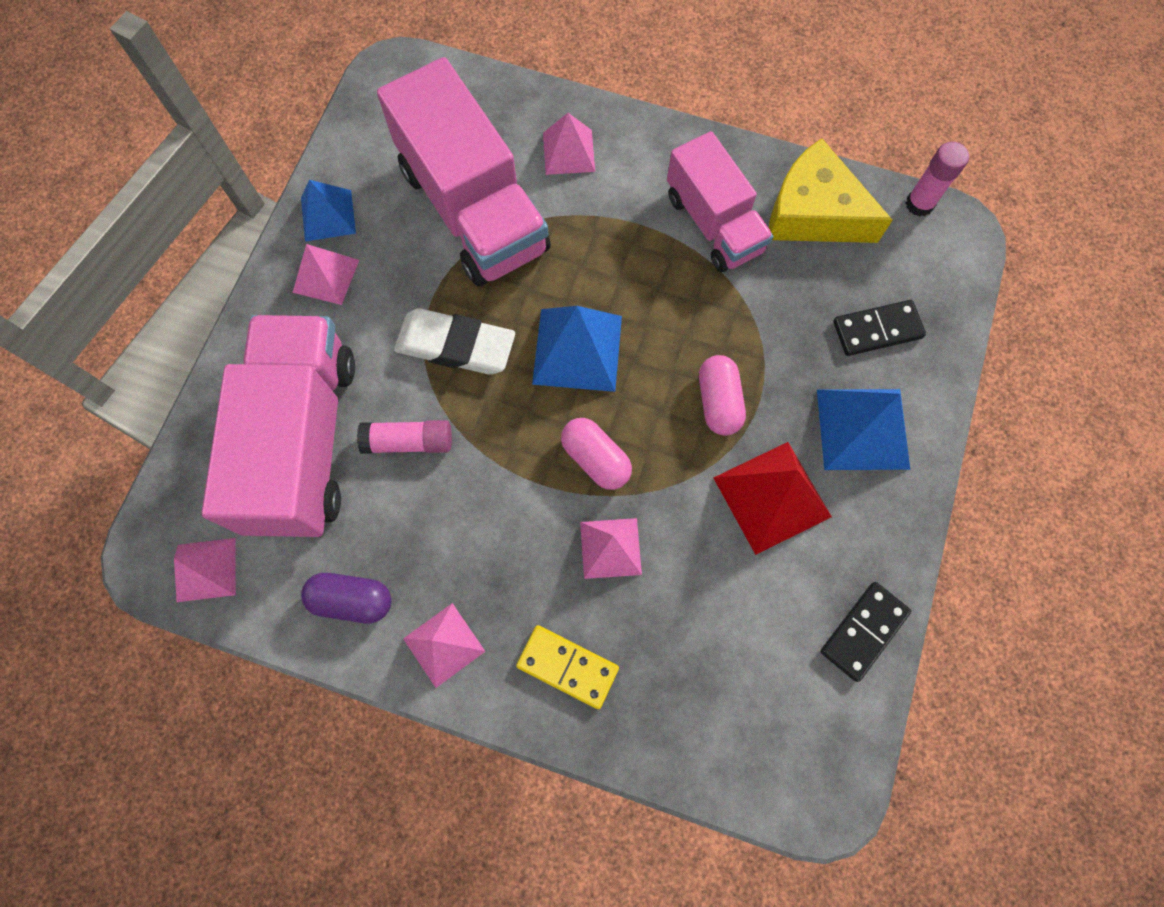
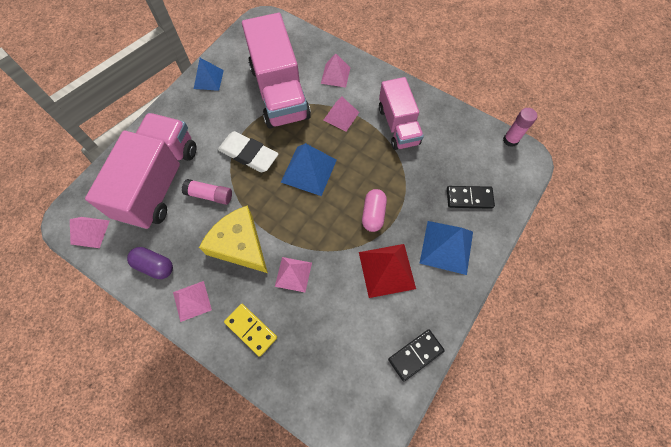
camera: 15 degrees right, 5 degrees down
pink pyramid [292,244,359,305] -> pink pyramid moved to [323,96,359,131]
pink capsule [561,418,632,490] -> none
yellow cheese [769,138,893,243] -> yellow cheese moved to [199,205,268,273]

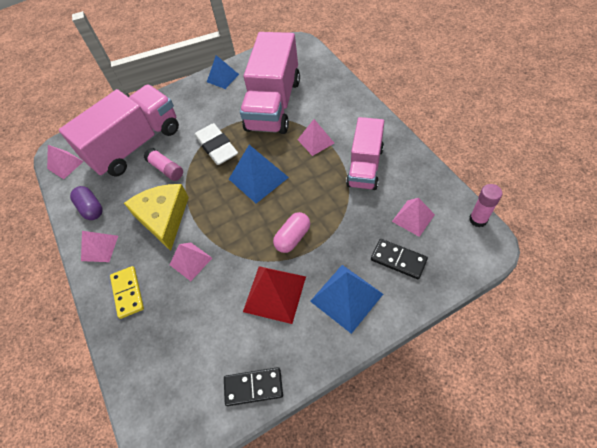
camera: 35 degrees right, 10 degrees down
pink pyramid [321,54,350,88] -> pink pyramid moved to [392,198,435,237]

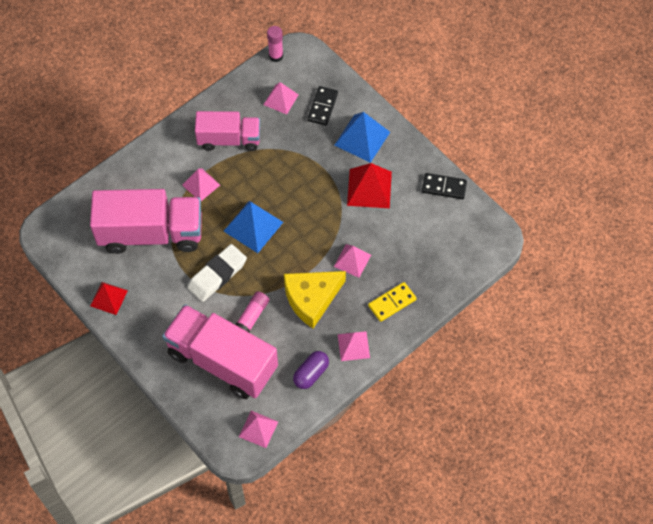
camera: 110 degrees left, 5 degrees up
blue pyramid [207,55,239,89] -> red pyramid [90,282,128,315]
black domino [224,367,283,406] -> black domino turned 60 degrees counterclockwise [422,173,467,199]
pink capsule [273,212,310,253] -> none

